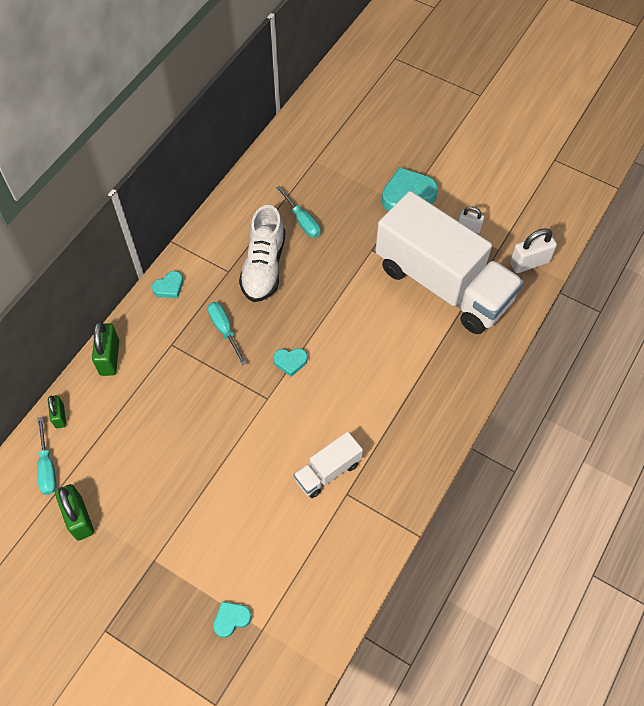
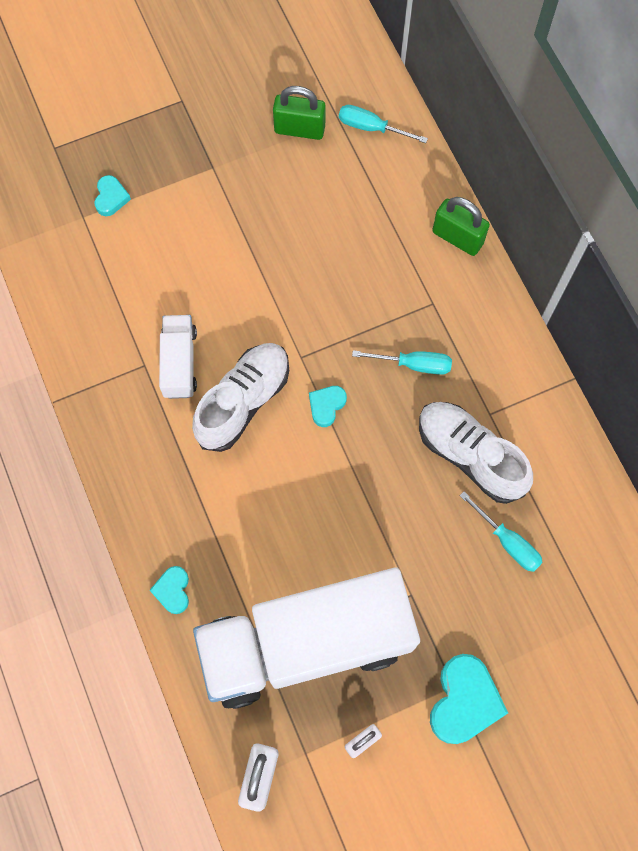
camera: 125 degrees right, 10 degrees up
green padlock [48,395,66,429] -> none
turquoise heart [152,271,183,298] -> turquoise heart moved to [149,566,189,614]
turquoise screwdriver [276,186,321,238] -> turquoise screwdriver turned 135 degrees counterclockwise [460,492,543,572]
none -> white shoe [192,343,289,452]

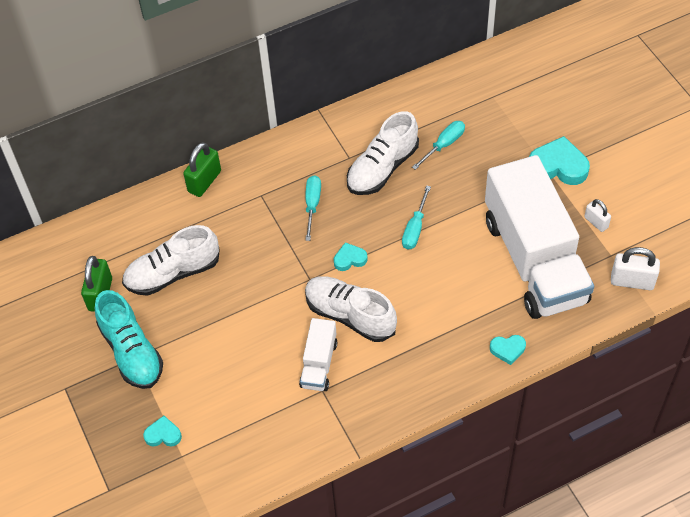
camera: 90 degrees left, 15 degrees down
white truck [159,315,197,399] -> white truck turned 75 degrees counterclockwise [299,318,337,391]
turquoise heart [309,386,347,427] -> turquoise heart turned 135 degrees clockwise [334,242,368,271]
turquoise screwdriver [339,105,428,143] -> turquoise screwdriver moved to [402,186,431,249]
none -> turquoise shoe [95,290,163,389]
none -> white shoe [122,225,220,296]

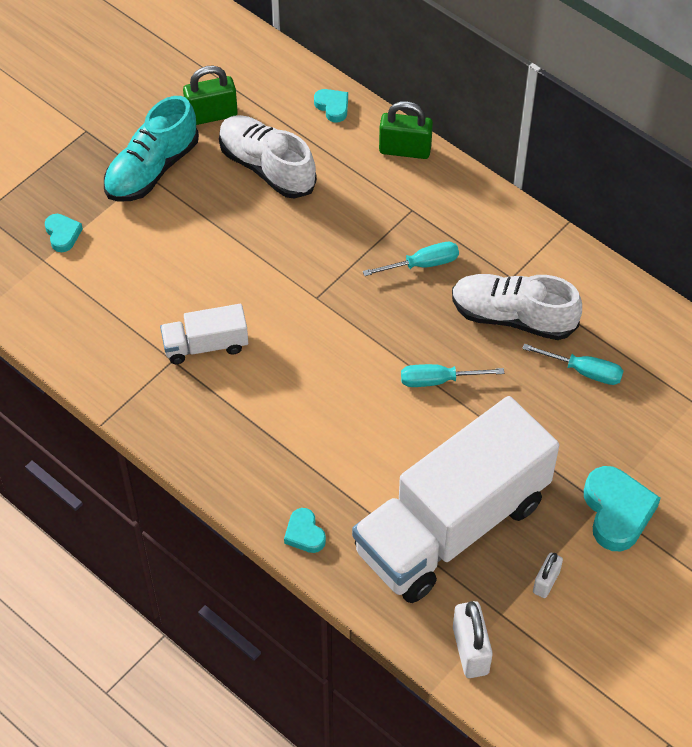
camera: 65 degrees right, 0 degrees up
white shoe [305,276,397,342] -> none
turquoise heart [334,242,368,271] -> turquoise heart moved to [314,89,348,123]

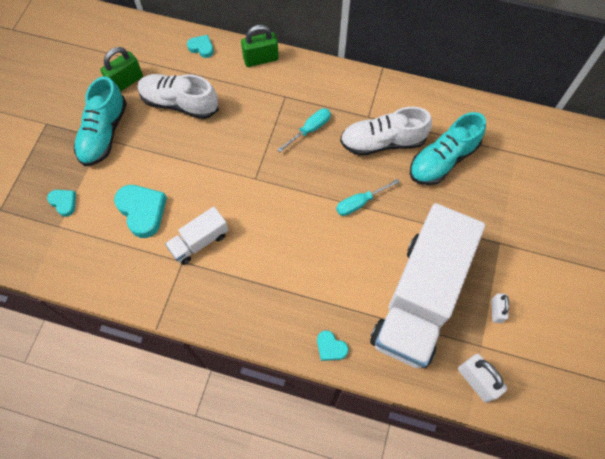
camera: 25 degrees left, 10 degrees up
turquoise screwdriver [522,344,623,385] -> turquoise shoe [410,112,486,185]
turquoise heart [584,466,661,551] -> turquoise heart moved to [114,185,167,238]

